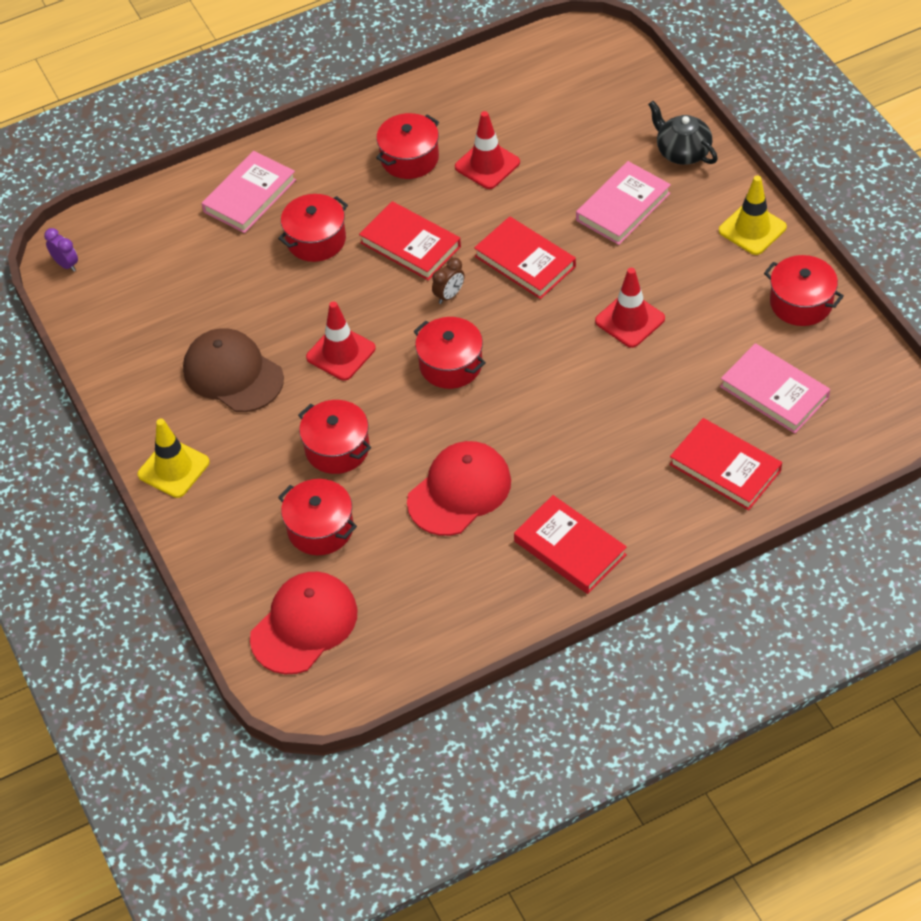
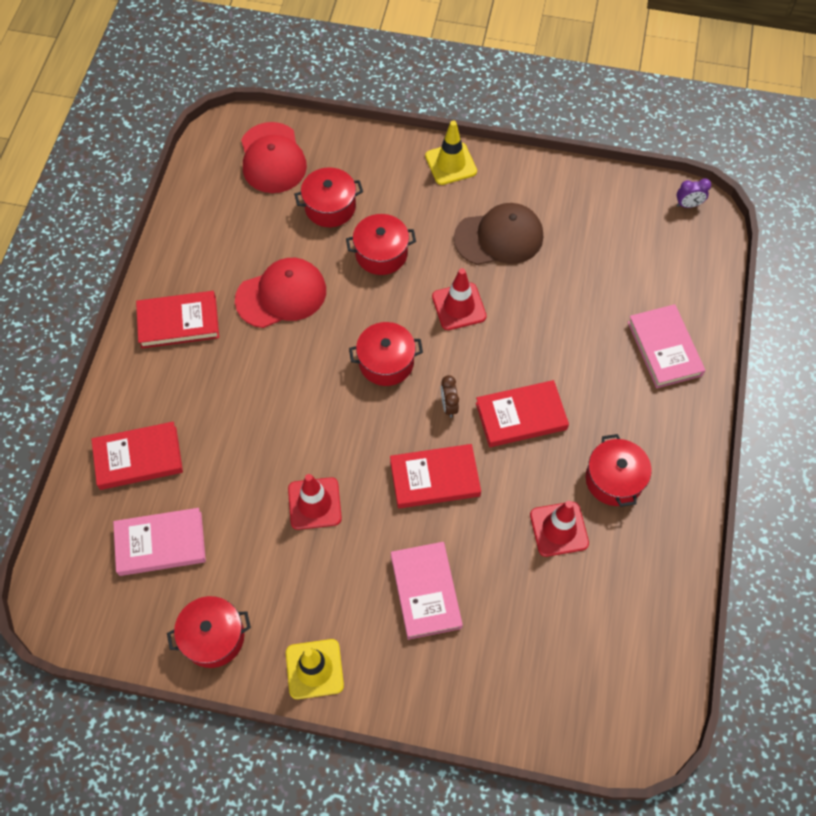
camera: 125 degrees right, 10 degrees up
red pot [278,194,348,262] -> none
red cap [407,441,511,536] -> red cap turned 105 degrees counterclockwise [235,258,326,328]
black teapot [648,101,718,165] -> none

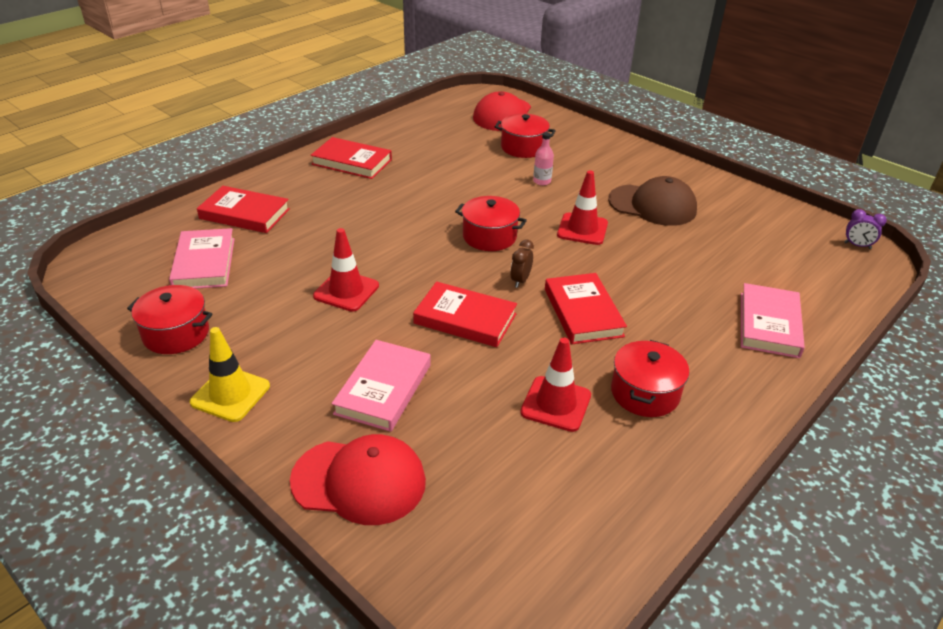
camera: 30 degrees right, 25 degrees down
pink book [113,508,206,576] -> pink book turned 60 degrees clockwise [169,228,235,289]
red cap [235,258,326,328] -> red cap moved to [290,434,426,525]
red pot [346,214,416,275] -> pink bottle [533,132,554,185]
yellow traffic cone [425,121,477,185] -> none
red book [476,380,569,447] -> red book turned 60 degrees clockwise [545,273,627,344]

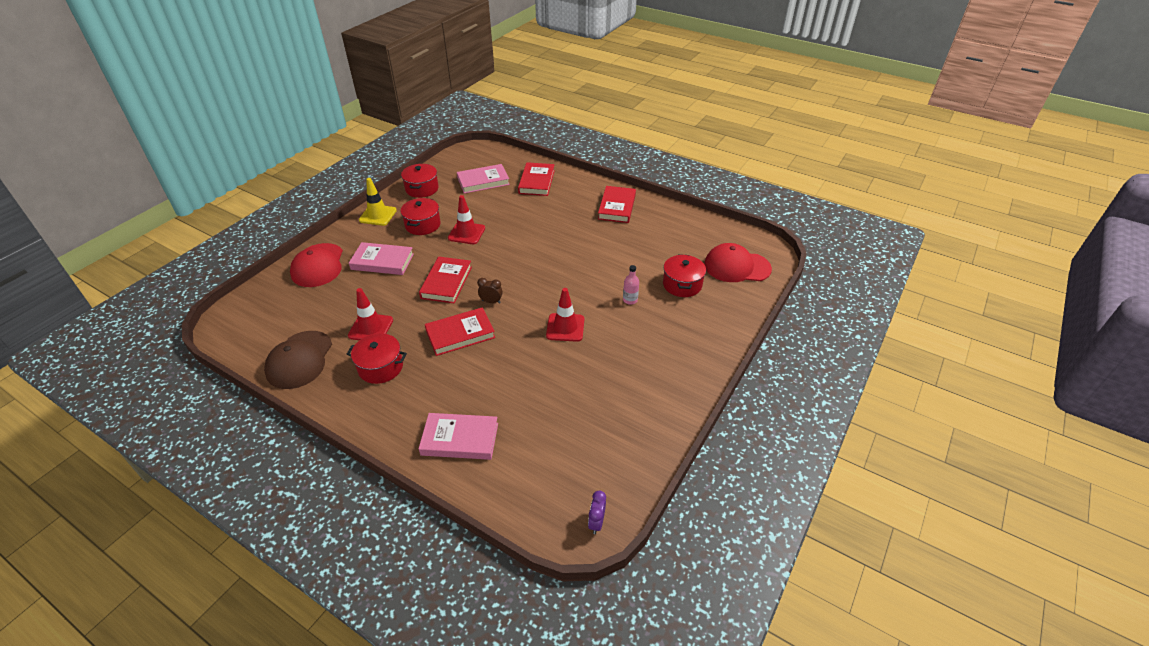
camera: 80 degrees right, 5 degrees up
red pot [455,196,527,251] -> red pot moved to [400,198,441,235]
brown cap [608,176,697,226] -> brown cap moved to [264,331,332,389]

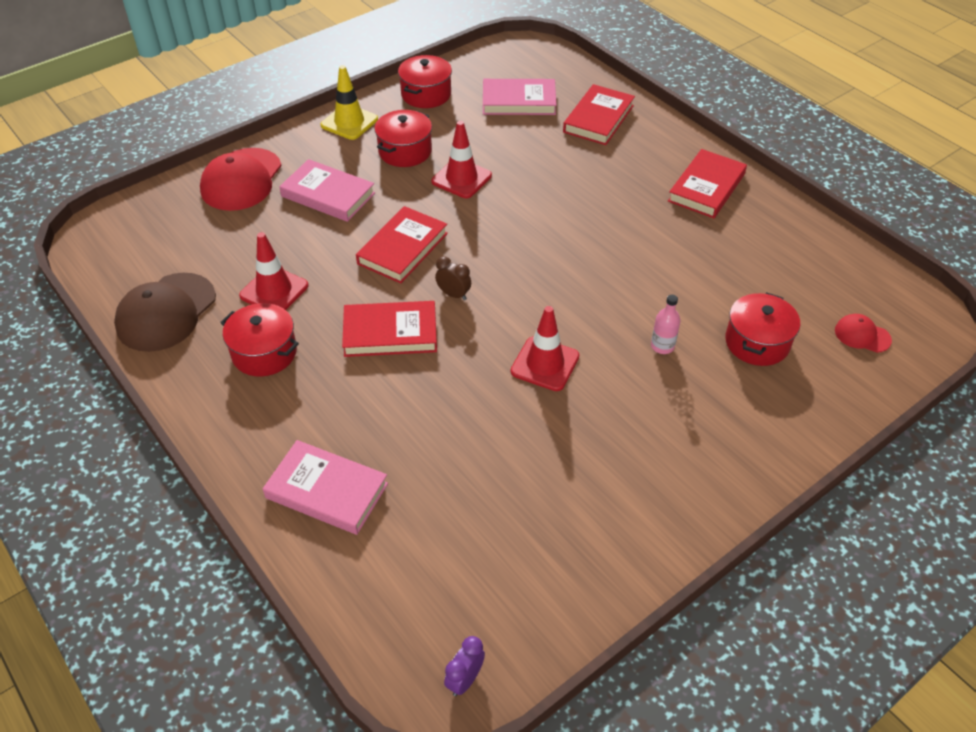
camera: 20 degrees right, 5 degrees up
red cap [704,243,772,282] -> red cap [835,314,892,353], size x0.50

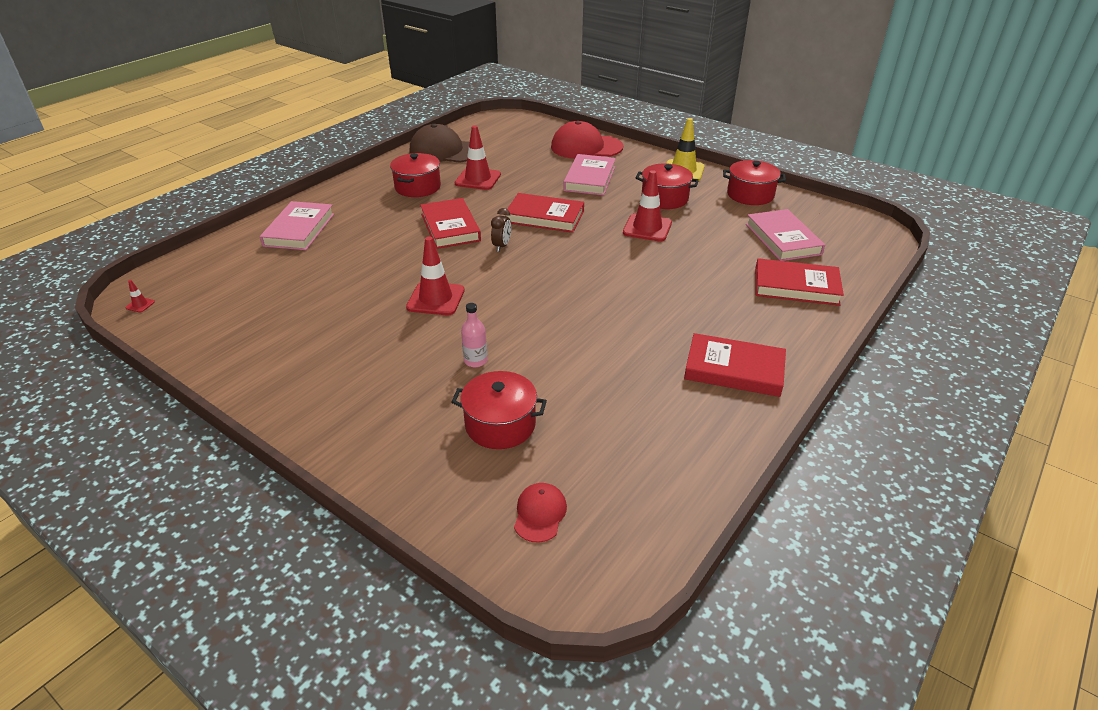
camera: 75 degrees right, 10 degrees down
purple clock [444,636,485,696] -> red traffic cone [125,280,155,312]

